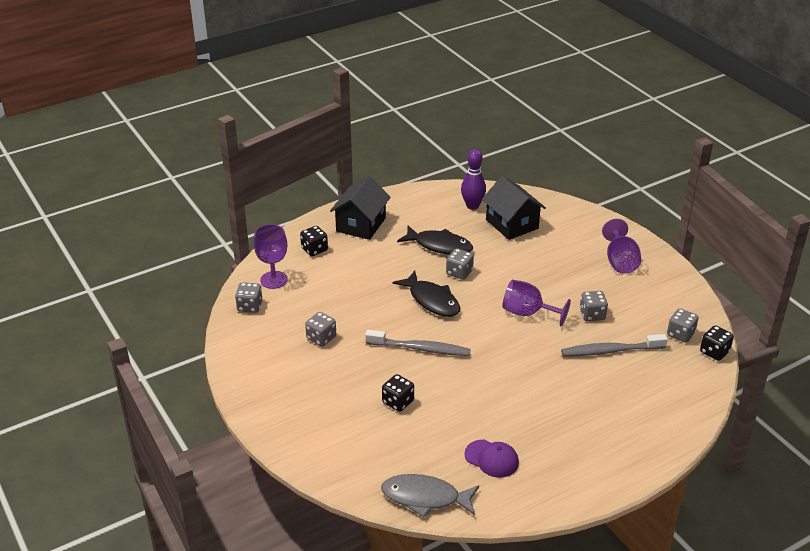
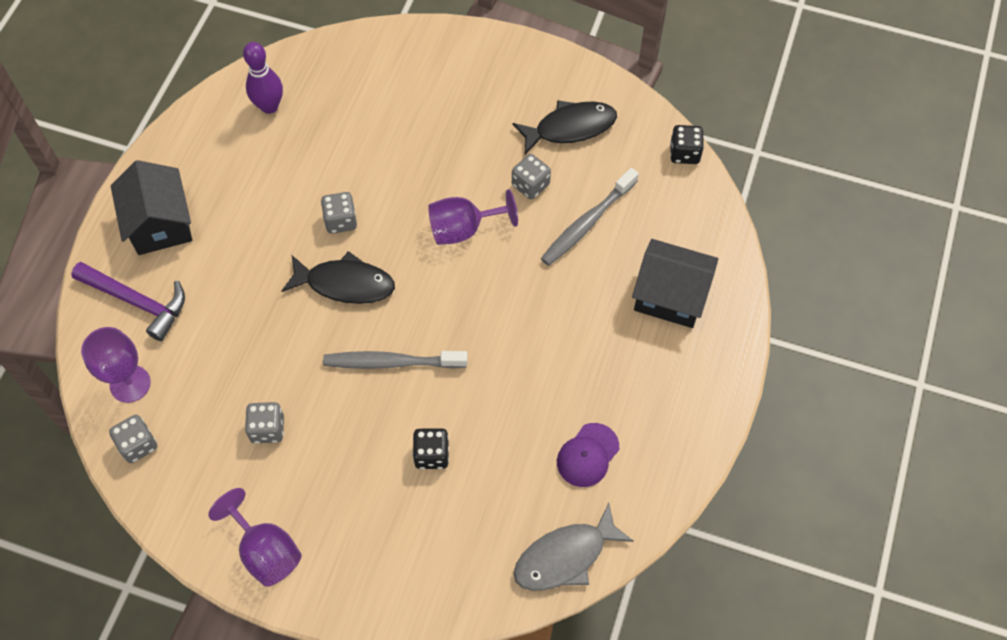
camera: 40 degrees left, 25 degrees up
black dice [300,226,328,256] -> purple hammer [71,262,185,341]
grey toothbrush [365,330,471,356] -> grey toothbrush turned 150 degrees counterclockwise [323,351,468,369]
black fish [397,226,473,255] -> black fish moved to [512,100,617,155]
purple cap [464,440,519,478] -> purple cap turned 135 degrees clockwise [557,423,619,487]
black house [482,176,546,240] -> black house moved to [632,239,718,328]
purple goblet [602,219,641,274] -> purple goblet moved to [208,488,302,587]
grey dice [667,308,698,343] -> none

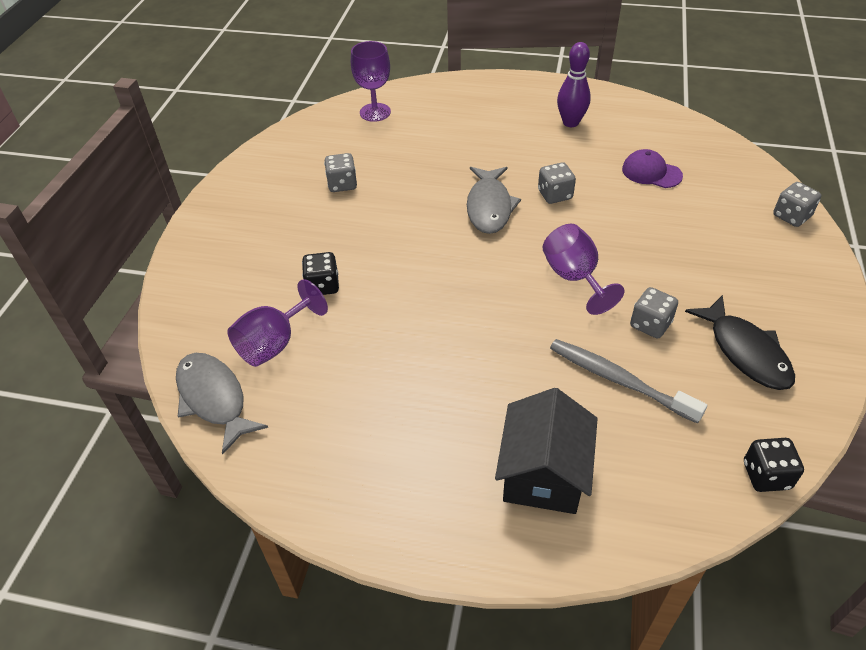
camera: 85 degrees right, 15 degrees down
purple hammer [71,262,185,341] -> none
grey dice [109,415,157,463] -> grey dice moved to [773,182,821,227]
black house [111,160,192,255] -> none
purple goblet [208,488,302,587] -> purple goblet moved to [227,279,328,367]
purple bowling pin [243,42,283,114] -> purple bowling pin moved to [557,42,591,127]
black fish [282,251,395,304] -> grey fish [467,167,521,234]
grey toothbrush [323,351,468,369] -> none
purple cap [557,423,619,487] -> purple cap moved to [622,149,683,188]

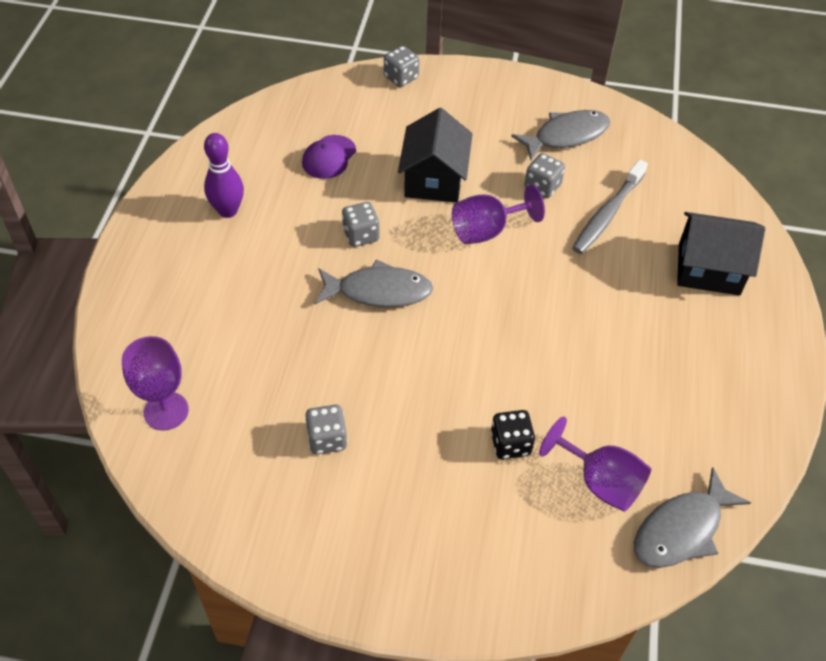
camera: 95 degrees left, 5 degrees up
black fish [685,295,795,390] -> grey fish [511,110,610,160]
black dice [744,438,804,492] -> none
none -> black house [398,108,473,203]

